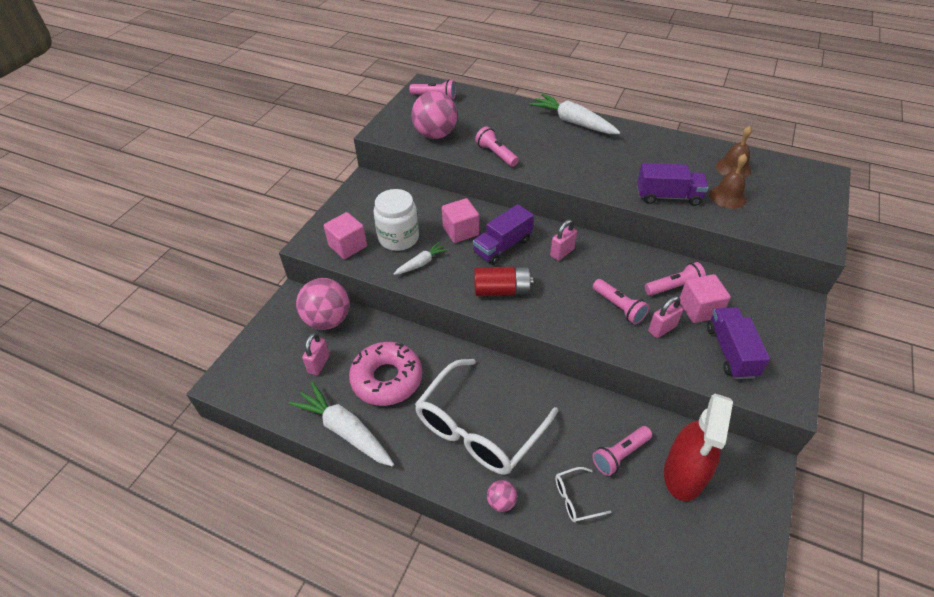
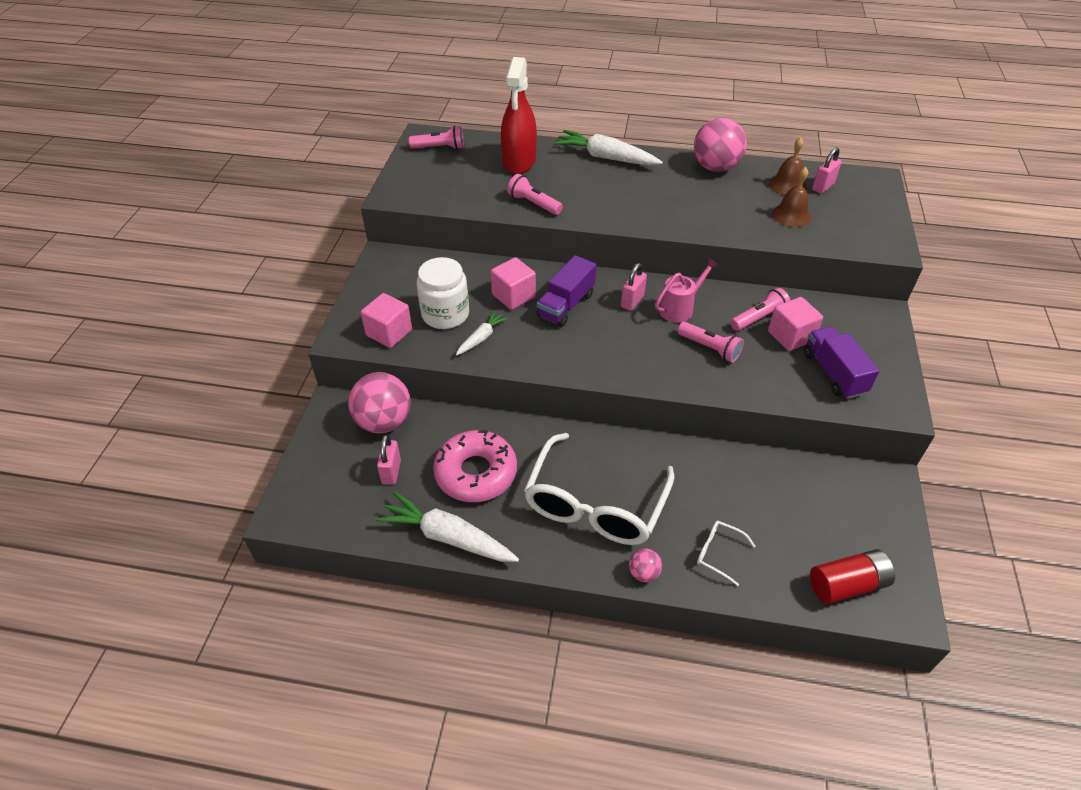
camera: 15 degrees left, 0 degrees up
pink ball [411,91,457,139] -> pink ball moved to [694,118,747,172]
red battery [474,266,533,296] -> red battery moved to [810,549,895,604]
white glasses [555,467,611,522] -> white glasses turned 60 degrees clockwise [697,521,756,586]
pink flashlight [592,426,652,476] -> none
purple truck [637,163,709,206] -> none
pink padlock [648,296,683,338] -> pink padlock moved to [812,147,842,194]
red spray bottle [664,394,733,501] -> red spray bottle moved to [501,57,537,174]
none -> pink watering can [655,258,719,323]

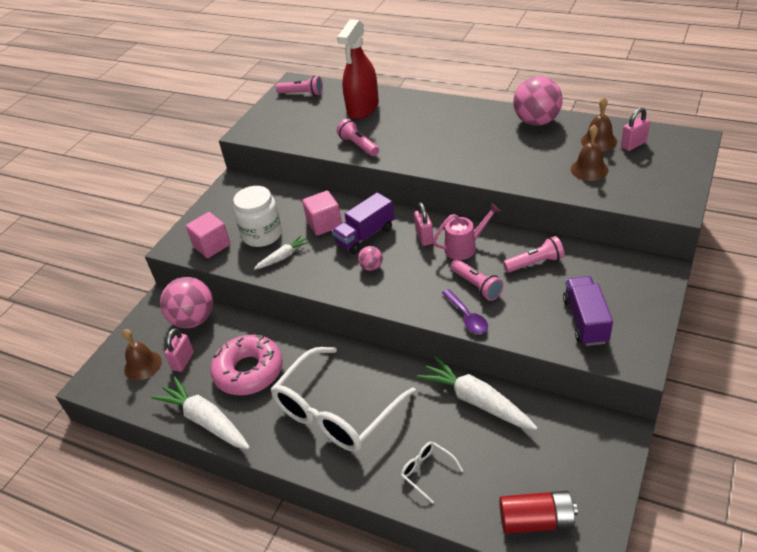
camera: 20 degrees right, 5 degrees down
white carrot [553,130,663,166] -> white carrot moved to [417,356,538,430]
pink padlock [621,263,647,311] -> pink padlock turned 60 degrees counterclockwise [414,202,433,246]
pink ball [629,549,662,582] -> pink ball moved to [358,246,383,271]
pink cube [768,297,823,351] -> none
none -> brown bell [123,329,162,380]
none -> purple spoon [442,289,488,334]

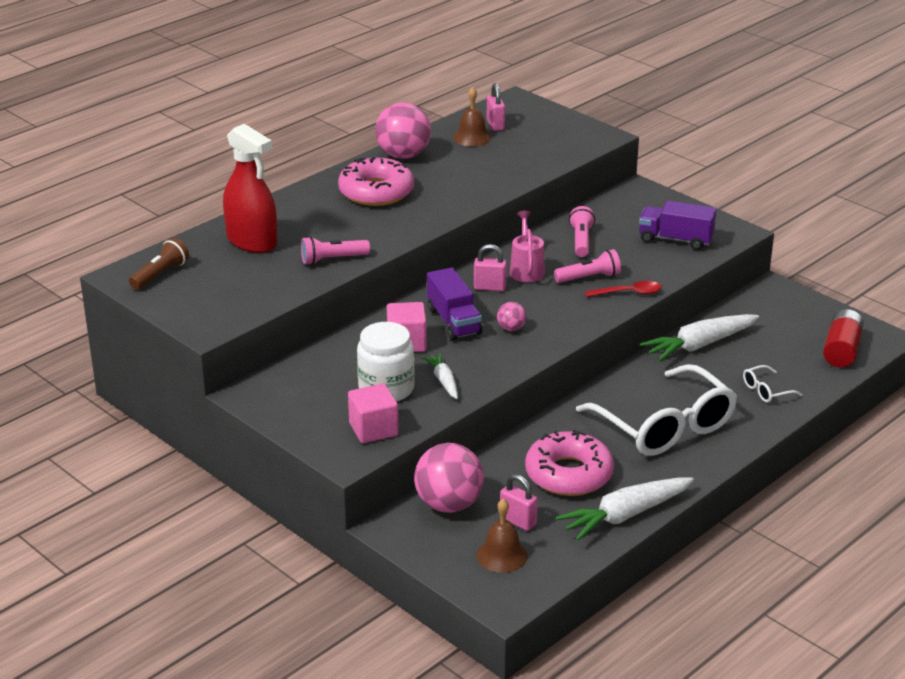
camera: 75 degrees left, 10 degrees down
pink flashlight [276,76,323,96] -> brown flashlight [129,238,189,289]
purple spoon [442,289,488,334] -> red spoon [585,281,661,297]
brown bell [571,125,608,181] -> none
none -> pink donut [338,157,414,206]

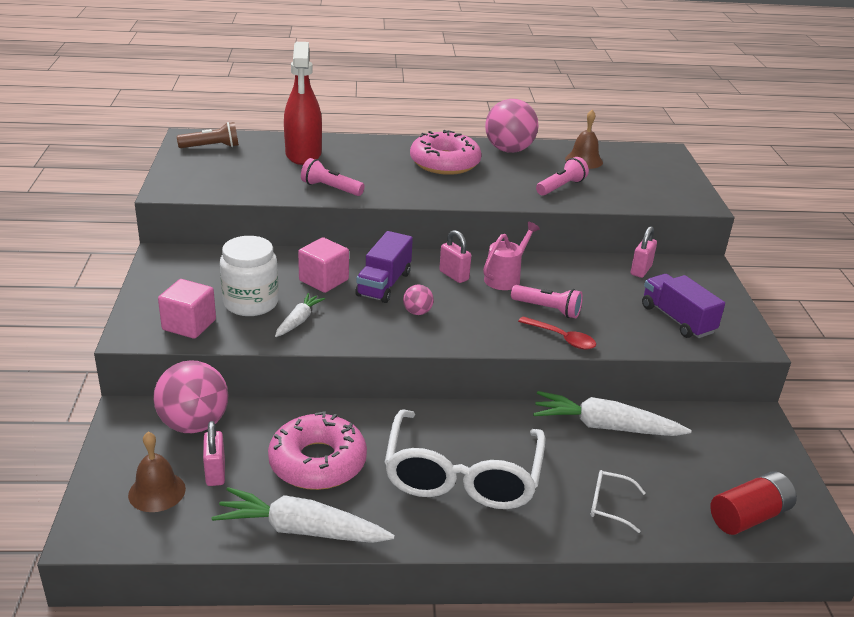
camera: 40 degrees right, 0 degrees up
pink padlock [487,83,505,131] -> pink padlock moved to [631,226,657,278]
pink flashlight [569,206,595,257] -> pink flashlight moved to [536,157,589,196]

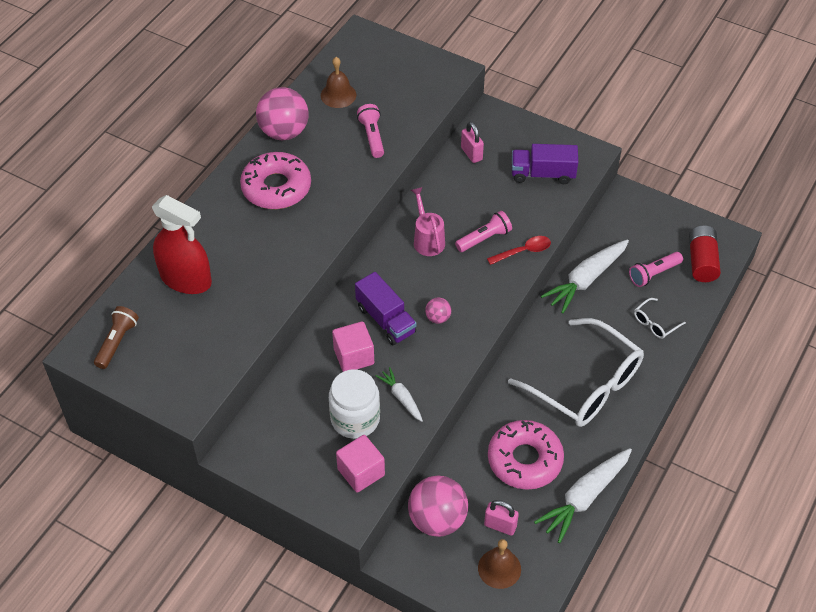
camera: 55 degrees left, 20 degrees up
pink flashlight [301,158,365,196] -> pink flashlight moved to [629,252,683,287]
pink padlock [439,230,471,283] -> none

